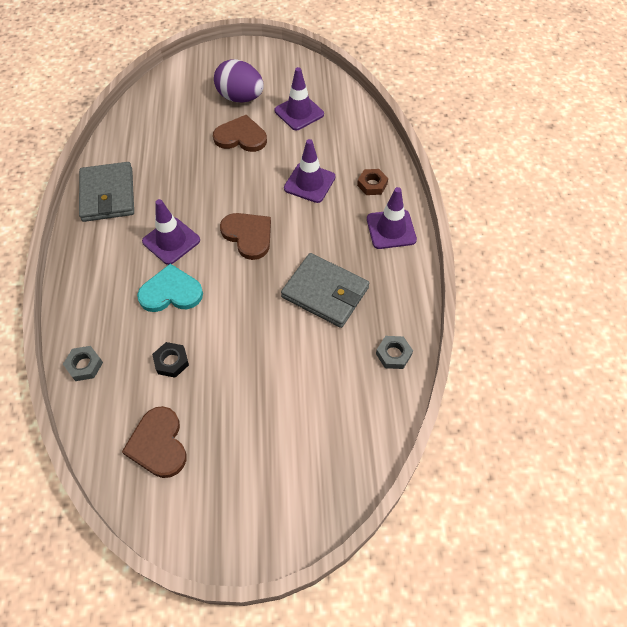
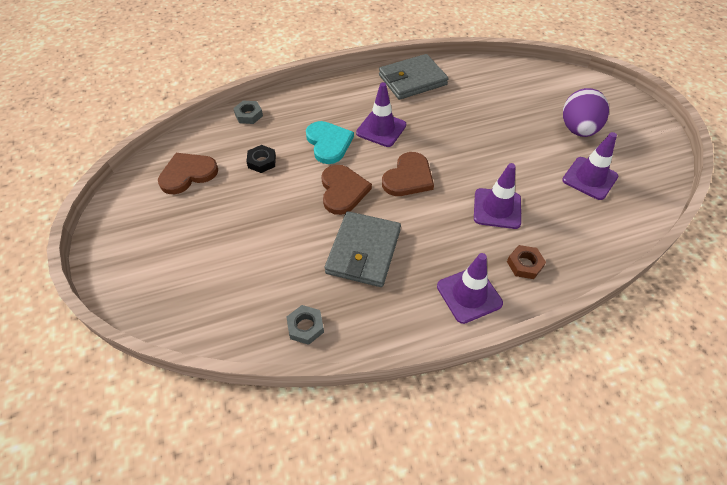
camera: 75 degrees right, 5 degrees down
brown heart [213,115,267,152] -> brown heart moved to [321,165,372,215]

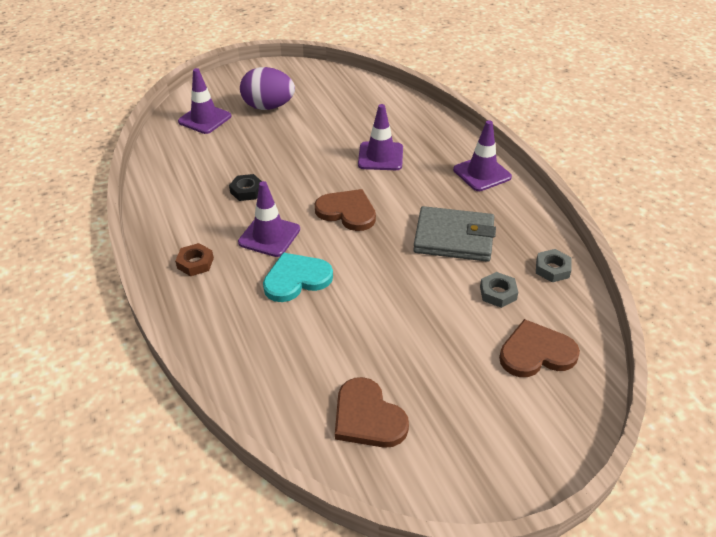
camera: 95 degrees left, 10 degrees down
grey nut [233,101,263,124] -> grey nut moved to [480,272,518,308]
black nut [246,145,276,173] -> black nut moved to [229,174,262,201]
brown heart [321,165,372,215] -> brown heart moved to [499,319,580,377]
grey wallet [379,54,449,100] -> none
brown nut [507,245,546,279] -> brown nut moved to [175,243,214,276]
purple traffic cone [562,132,618,200] -> purple traffic cone moved to [178,68,231,134]

